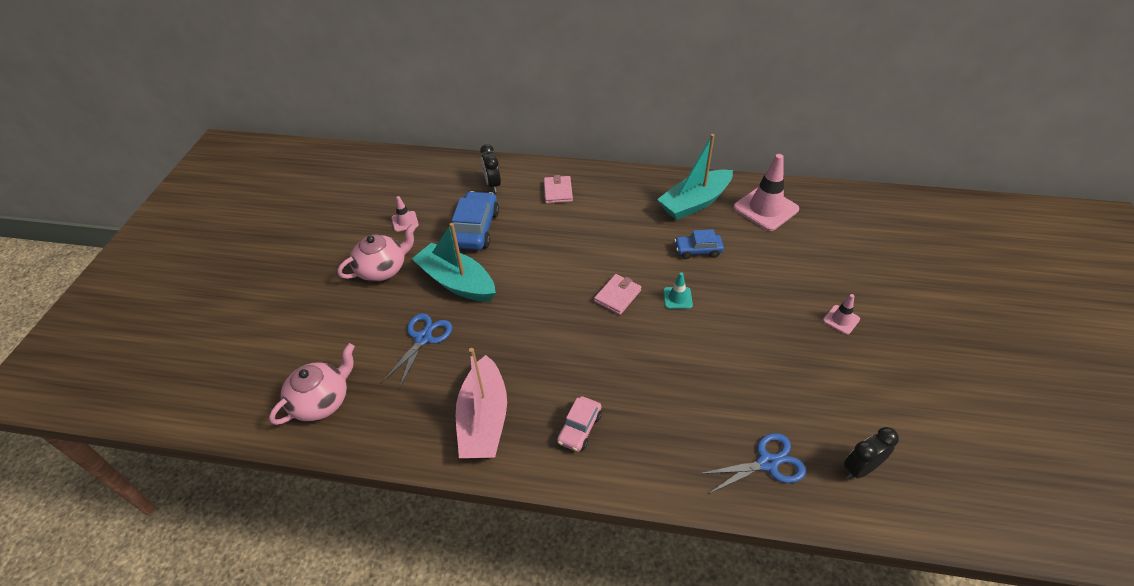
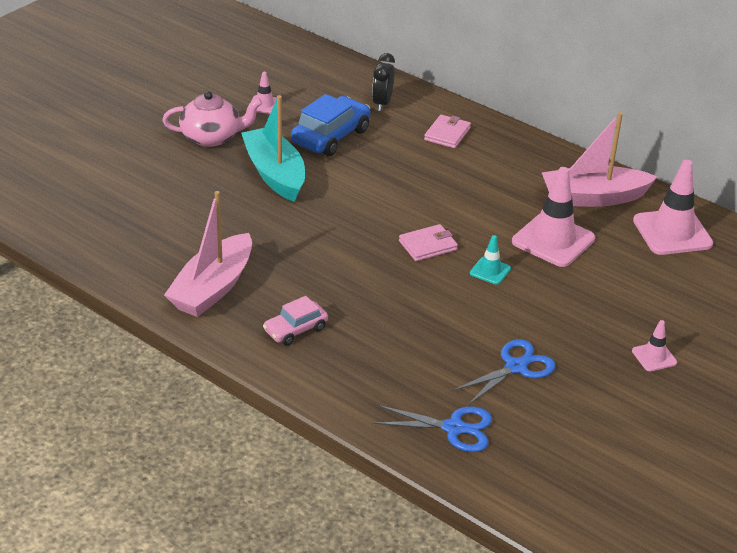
camera: 25 degrees right, 10 degrees down
pink teapot [269,343,355,425] -> none
blue scissors [383,313,452,388] -> blue scissors moved to [452,339,556,405]
turquoise boat [657,134,733,220] -> pink boat [542,112,657,207]
blue car [674,229,724,259] -> pink traffic cone [512,167,595,267]
black clock [844,427,899,479] -> none

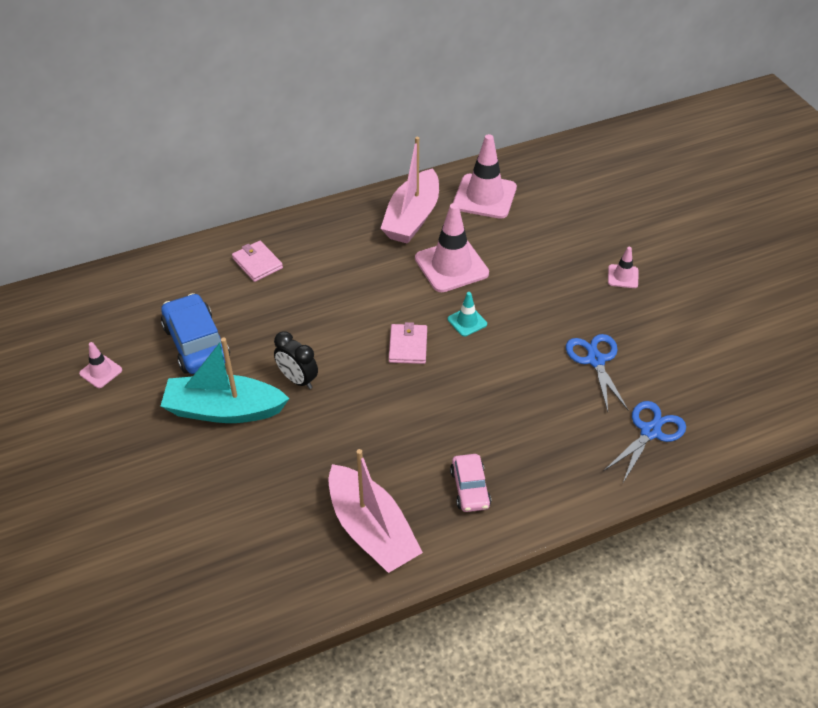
camera: 60 degrees left, 10 degrees up
pink teapot [162,91,262,147] -> none
black clock [372,53,395,111] -> black clock moved to [274,331,318,389]

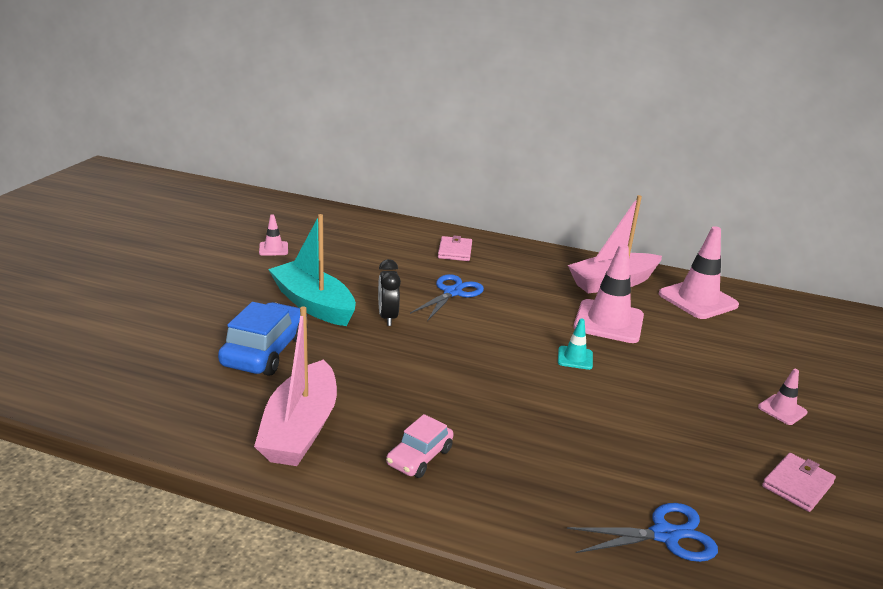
camera: 40 degrees right, 20 degrees down
blue car [161,293,230,374] -> blue car moved to [218,302,300,375]
pink wallet [389,322,427,364] -> pink wallet moved to [762,453,836,512]
blue scissors [566,334,628,412] -> blue scissors moved to [410,274,484,321]

